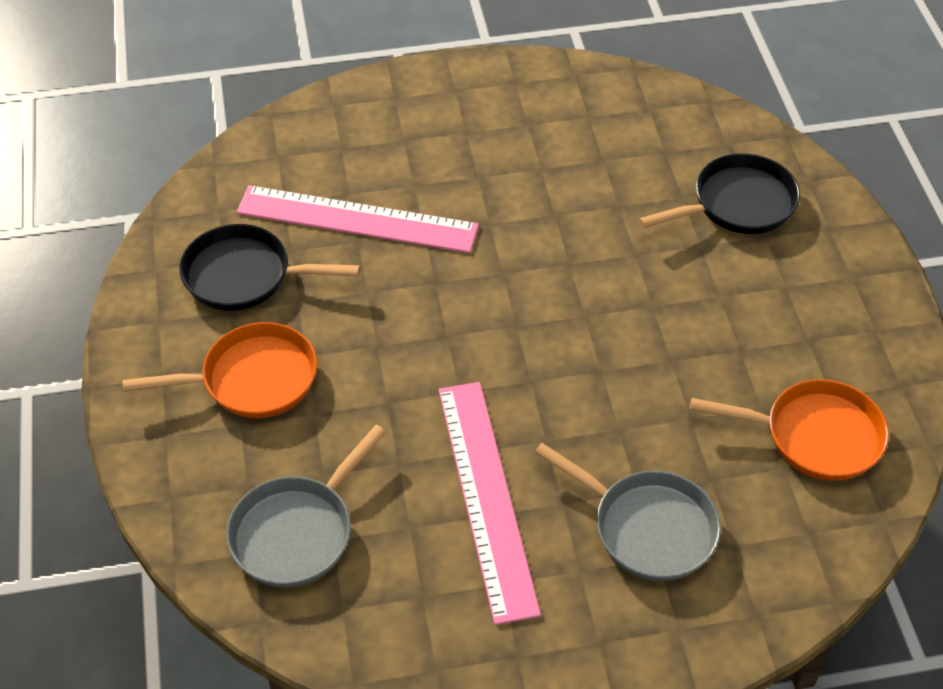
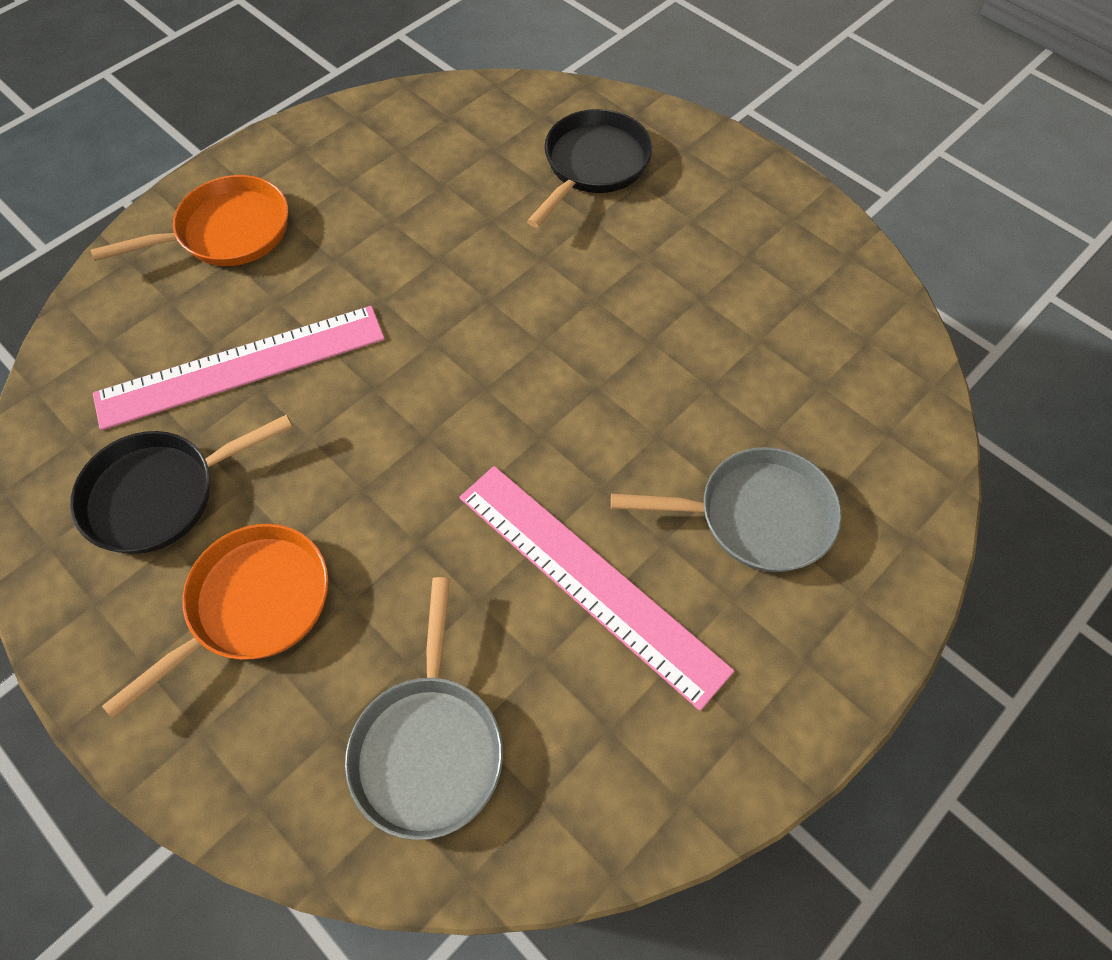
camera: 35 degrees left, 10 degrees up
orange pan [690,379,889,481] -> orange pan moved to [91,175,288,266]

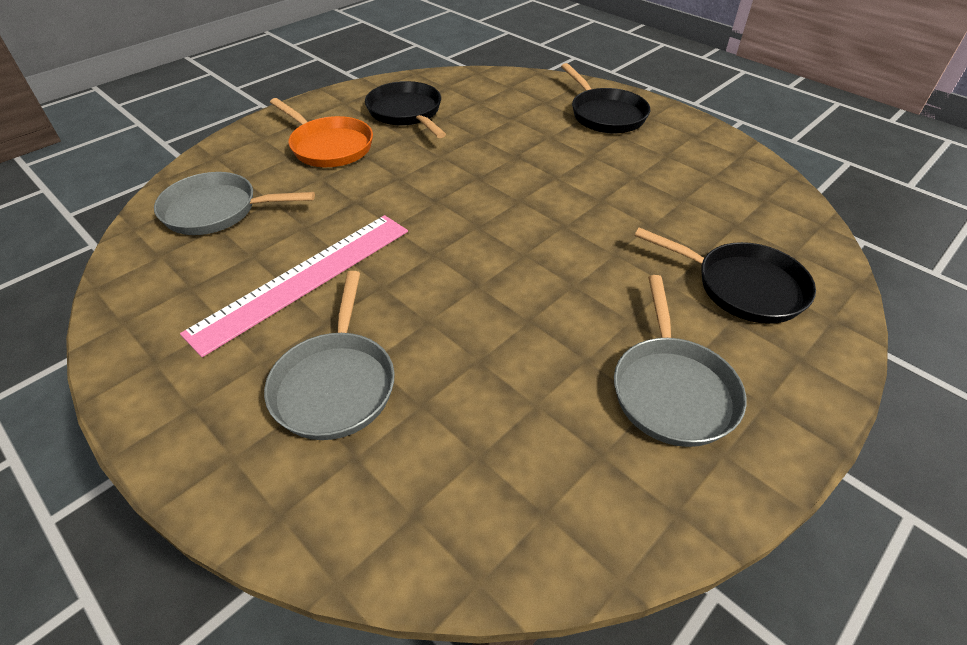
camera: 90 degrees right, 15 degrees down
orange pan [91,175,288,266] -> black pan [561,63,650,133]
pink ruler [93,306,385,430] -> none
none -> grey pan [614,275,746,447]

